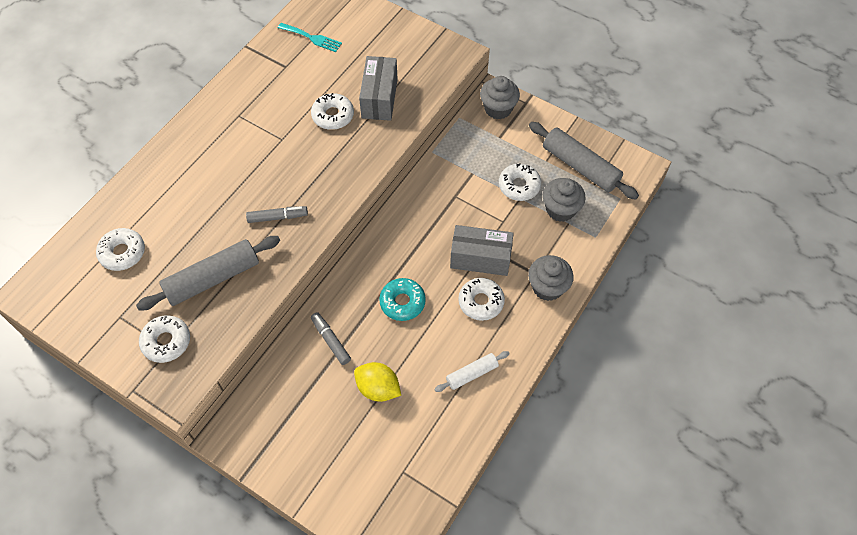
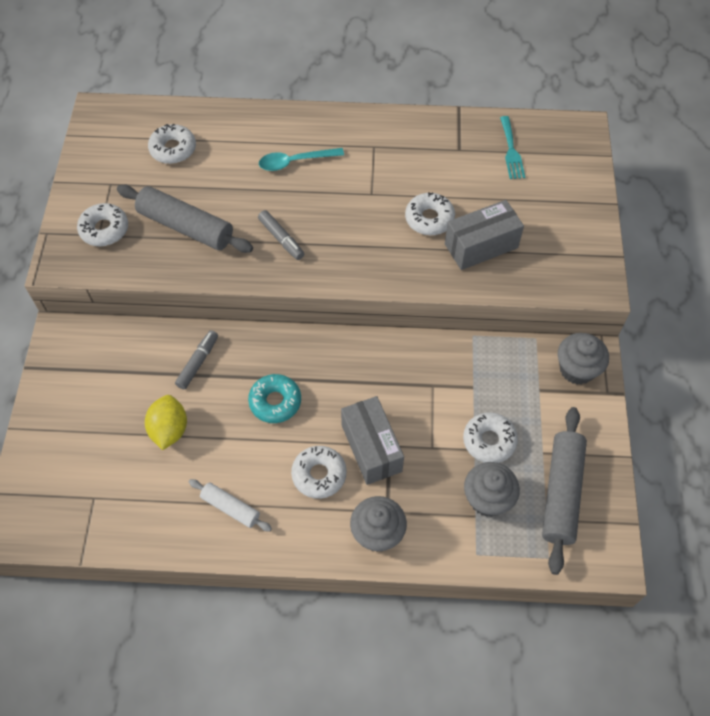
camera: 60 degrees right, 0 degrees up
none -> turquoise spoon [259,148,344,171]

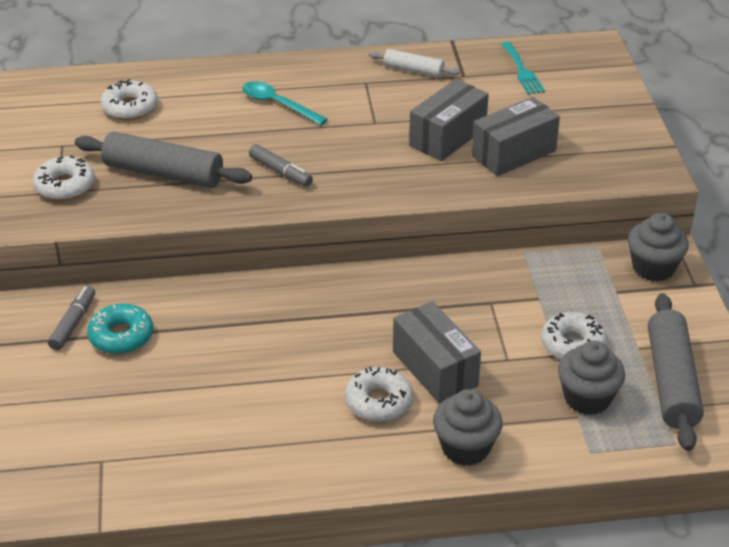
camera: 10 degrees left, 20 degrees down
yellow lemon [145,395,187,450] -> none
grey marker [175,330,218,390] -> grey marker moved to [48,286,95,350]
white rolling pin [189,479,272,532] -> white rolling pin moved to [369,49,460,78]
turquoise donut [248,374,301,423] -> turquoise donut moved to [87,304,153,354]
turquoise spoon [259,148,344,171] -> turquoise spoon turned 60 degrees clockwise [242,81,328,125]
white donut [405,192,455,235] -> grey box [409,79,489,161]

